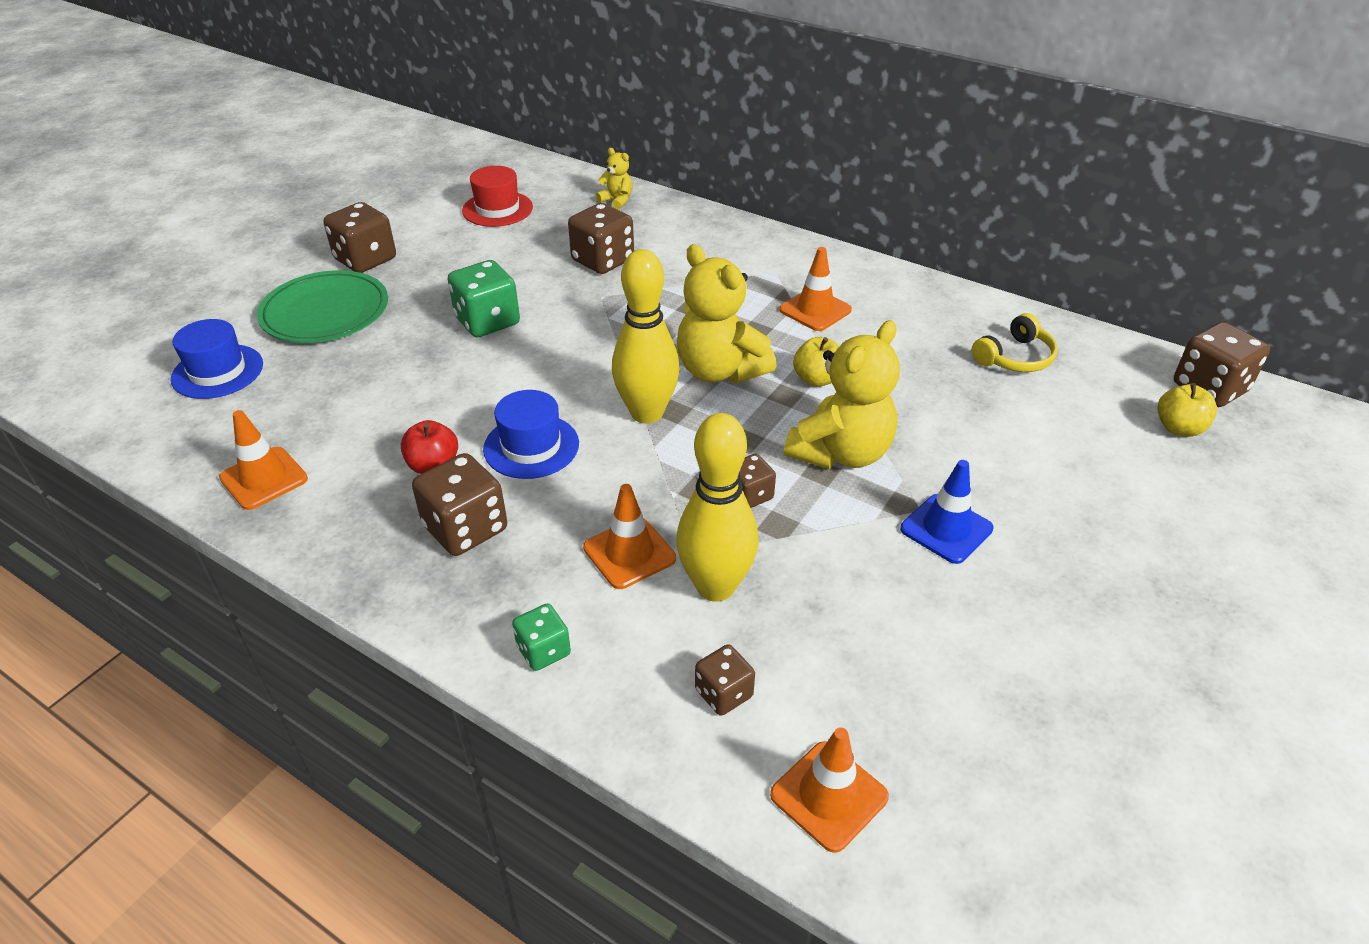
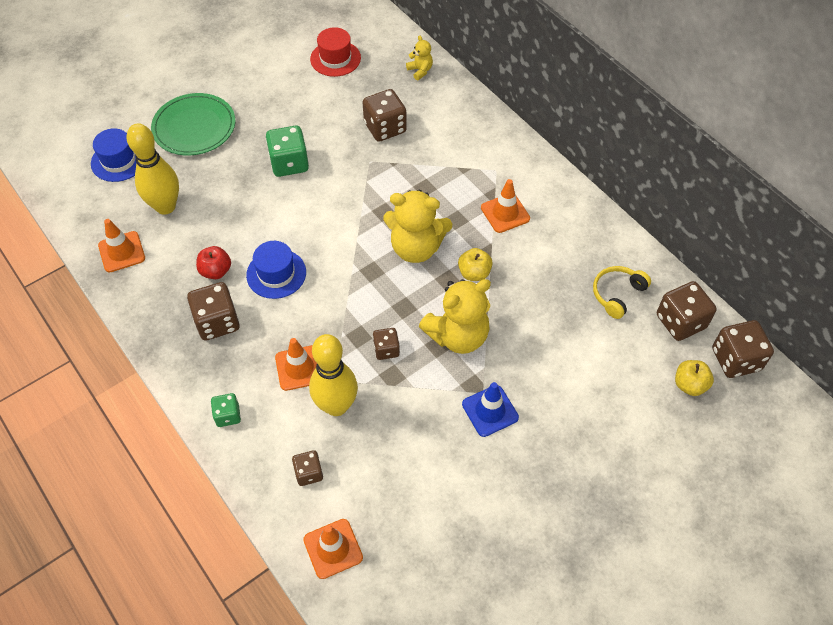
camera: 20 degrees right, 15 degrees up
brown dice [323,202,396,273] -> brown dice moved to [657,281,717,341]
yellow bowling pin [612,249,680,424] -> yellow bowling pin moved to [127,123,179,215]
yellow teddy bear [677,244,777,383] -> yellow teddy bear turned 60 degrees counterclockwise [383,190,452,263]
yellow headphones [972,313,1057,372] -> yellow headphones turned 150 degrees clockwise [593,266,651,319]

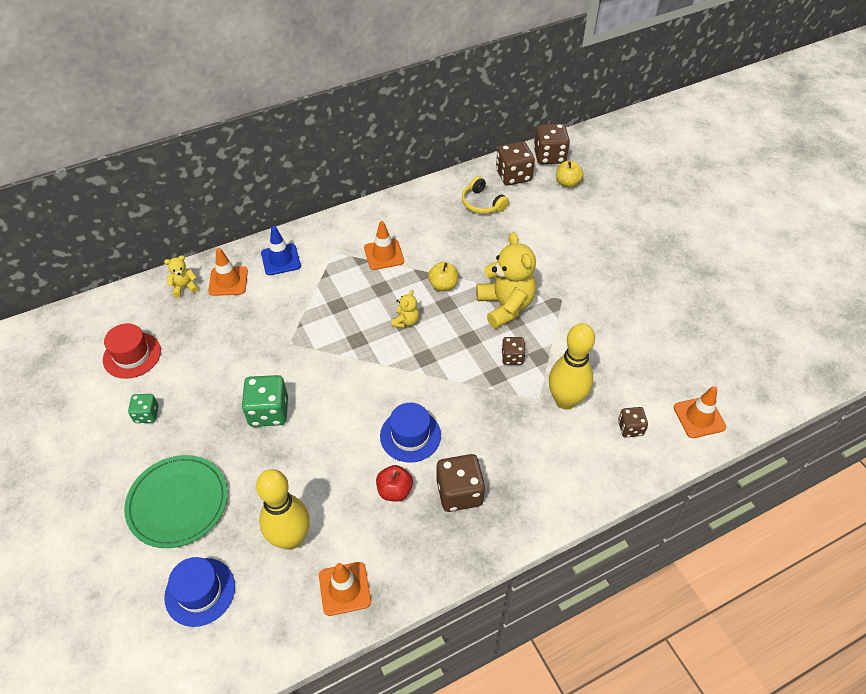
camera: 80 degrees left, 5 degrees down
green dice [211,393,241,427] -> green dice moved to [128,394,159,423]
orange traffic cone [275,338,317,391] -> orange traffic cone moved to [208,248,248,296]
brown dice [363,89,407,142] -> none
yellow teddy bear [383,190,452,263] -> yellow teddy bear [392,290,419,328], size x0.47
blue traffic cone [462,382,519,437] -> blue traffic cone moved to [261,226,301,275]

